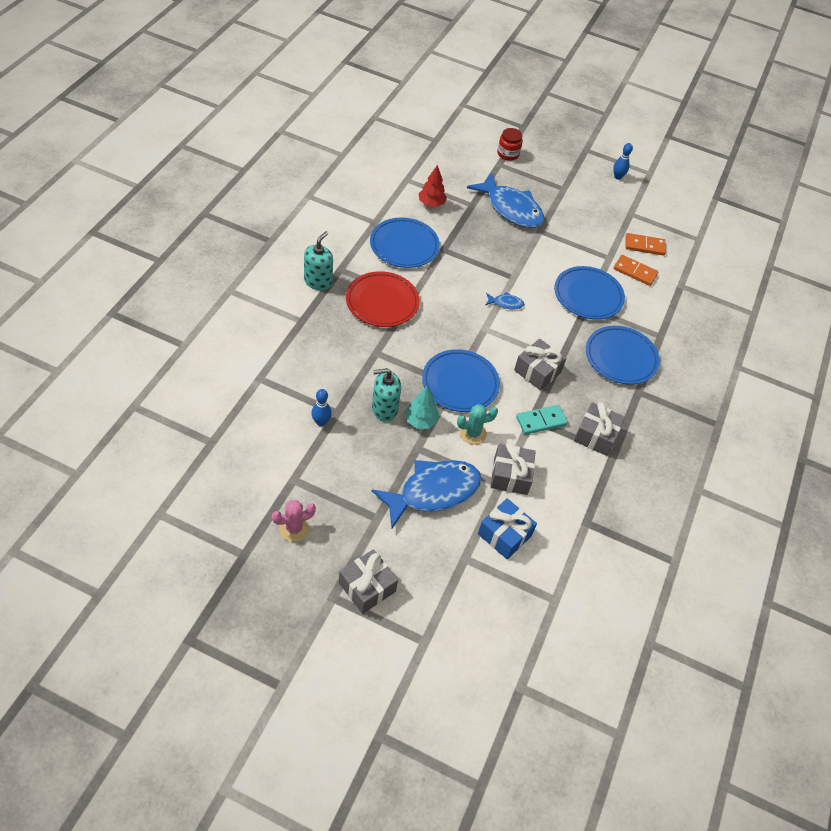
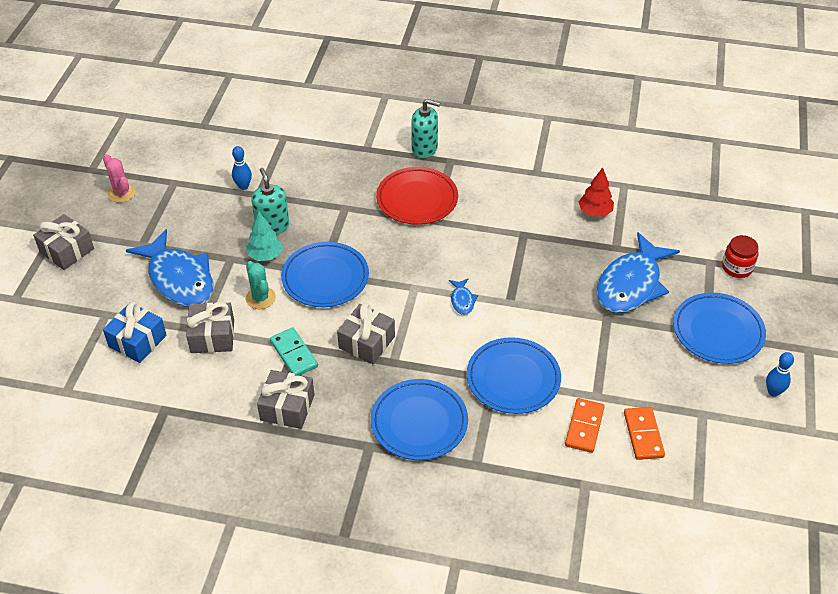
camera: 85 degrees right, 5 degrees down
blue plate [370,217,440,268] -> blue plate moved to [673,293,766,364]

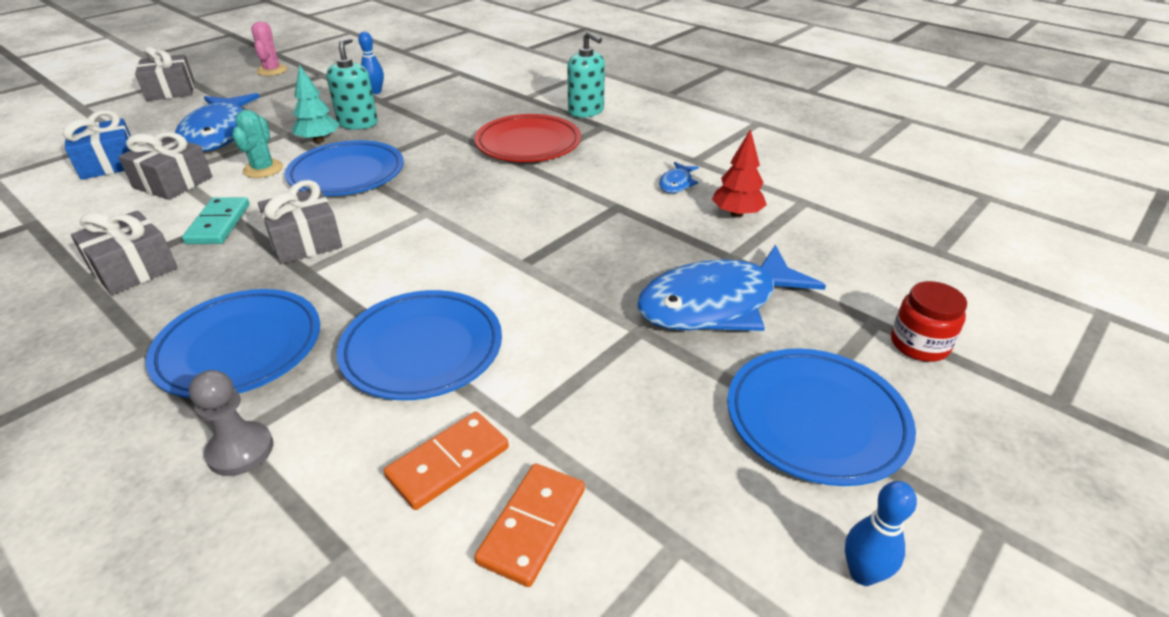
camera: 30 degrees right, 10 degrees down
blue fish [449,279,478,315] -> blue fish moved to [659,162,699,193]
none -> grey pawn [189,370,273,476]

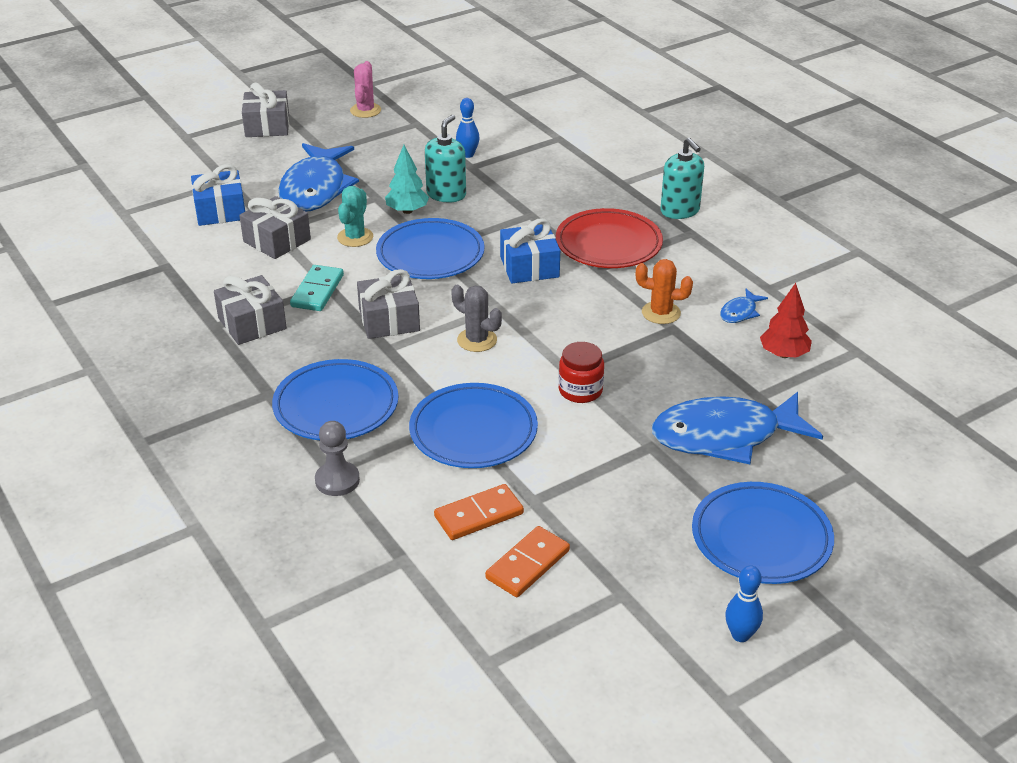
camera: 15 degrees right, 0 degrees up
red jar [891,281,967,362] -> red jar moved to [558,342,604,403]
none -> grey cactus [452,285,502,352]
none -> blue gift [500,218,560,283]
none -> orange cactus [636,259,693,324]

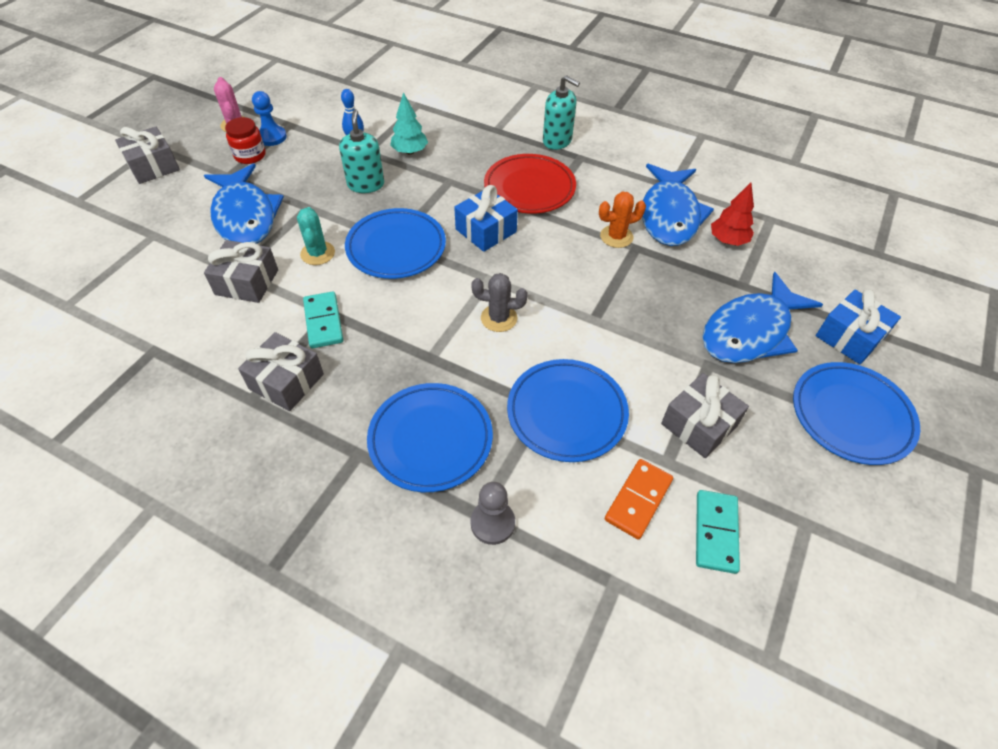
camera: 30 degrees left, 15 degrees up
blue gift [191,164,245,226] -> blue gift moved to [816,289,901,364]
grey gift [357,269,420,339] -> grey gift moved to [661,373,749,458]
turquoise tree [385,145,429,214] -> turquoise tree moved to [390,92,428,155]
orange domino [485,526,570,597] -> turquoise domino [696,490,740,574]
red jar [558,342,604,403] -> red jar moved to [225,117,266,164]
blue fish [720,289,768,323] -> blue fish [642,164,714,246], size x2.39
blue bowling pin [725,565,763,642] -> none
none -> blue pawn [252,91,287,146]

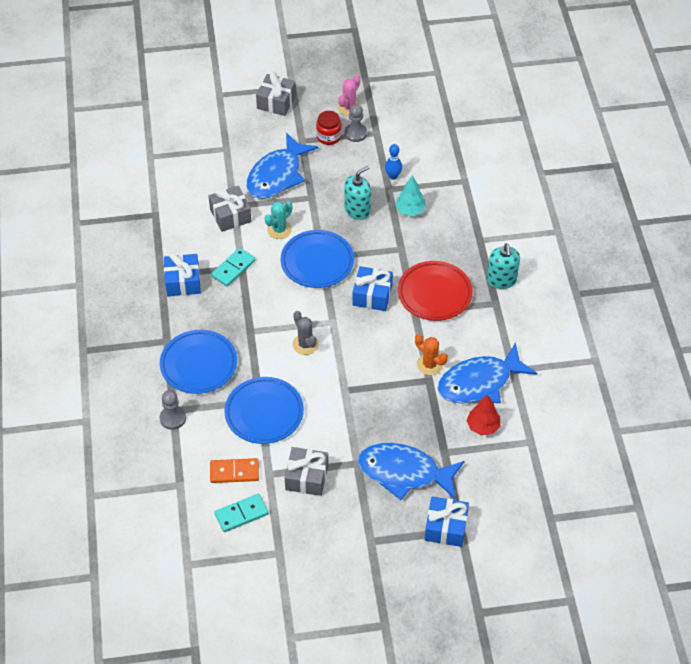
camera: 55 degrees right, 0 degrees up
grey gift [238,332,324,411] -> blue gift [164,252,201,296]
blue pawn [252,91,287,146] -> grey pawn [344,104,367,142]
blue plate [793,362,920,465] -> none

